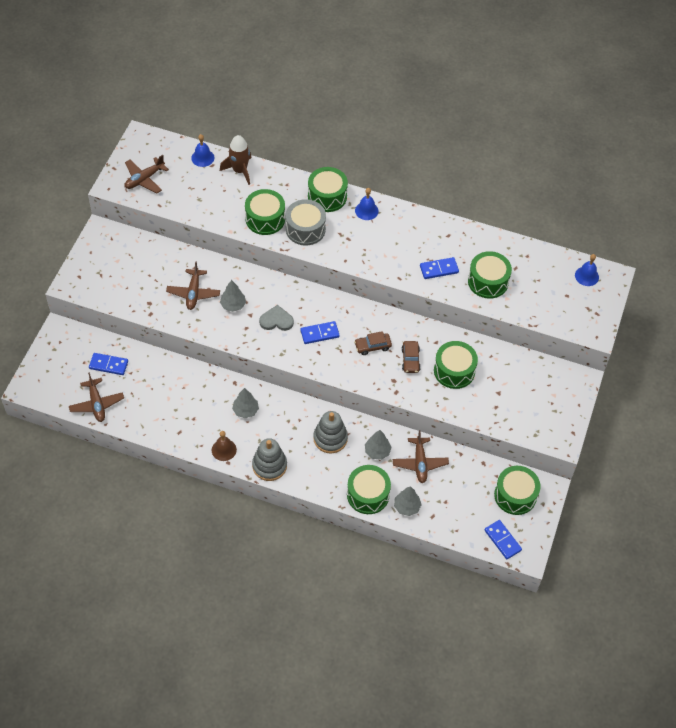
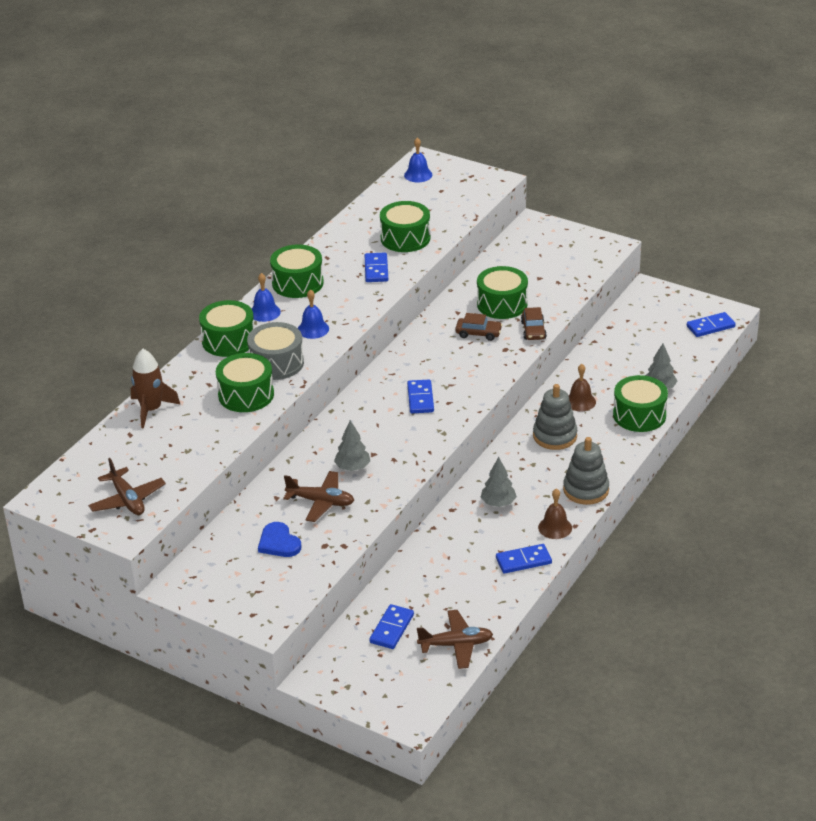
camera: 75 degrees left, 20 degrees down
blue bell [191,134,215,167] -> blue bell moved to [298,289,329,339]
grey heart [259,305,294,331] -> none
brown car [354,331,392,355] -> brown car moved to [521,307,547,340]
grey tree [365,430,392,460] -> brown bell [568,364,596,411]
brown plane [393,430,449,483] -> none
green drum [494,466,541,515] -> green drum moved to [270,244,324,298]
none -> blue heart [258,522,302,557]
none -> blue domino [496,544,552,574]

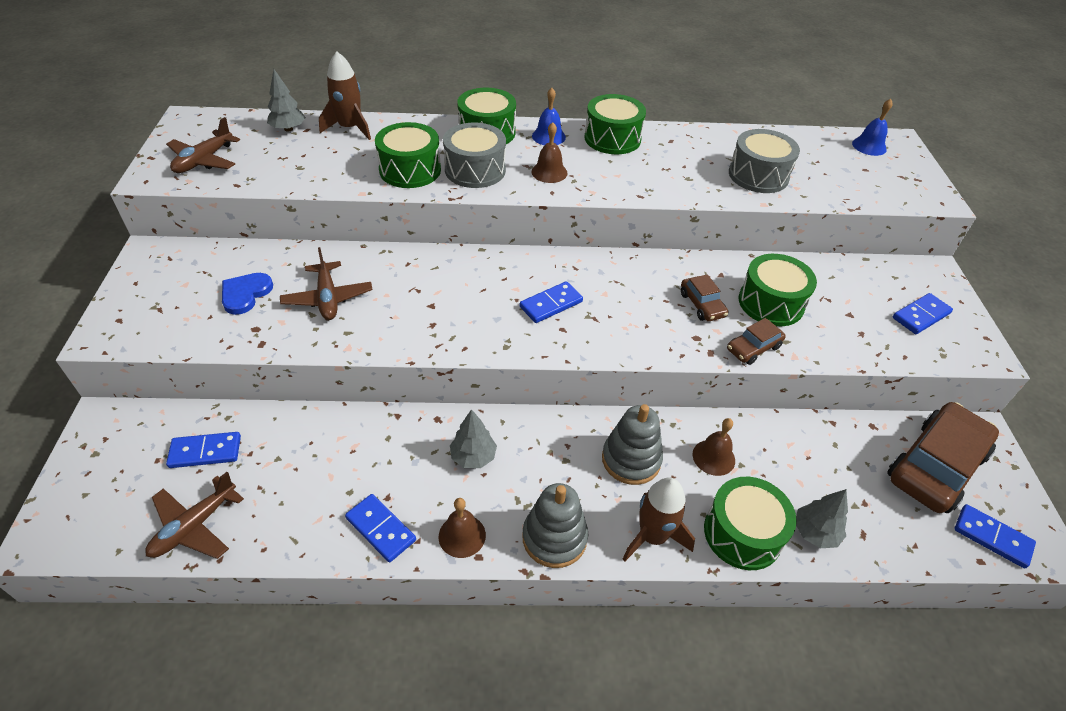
camera: 55 degrees right, 10 degrees up
blue bell [298,289,329,339] -> brown bell [532,122,567,183]
grey tree [334,420,370,471] -> grey tree moved to [267,69,306,132]
blue domino [365,252,388,282] -> blue domino moved to [893,293,953,334]
green drum [380,201,430,252] -> grey drum [729,129,800,193]
brown plane [417,610,493,669] -> brown plane turned 75 degrees clockwise [145,472,244,559]
none -> brown rocket [623,477,695,561]
none -> brown car [887,402,999,513]

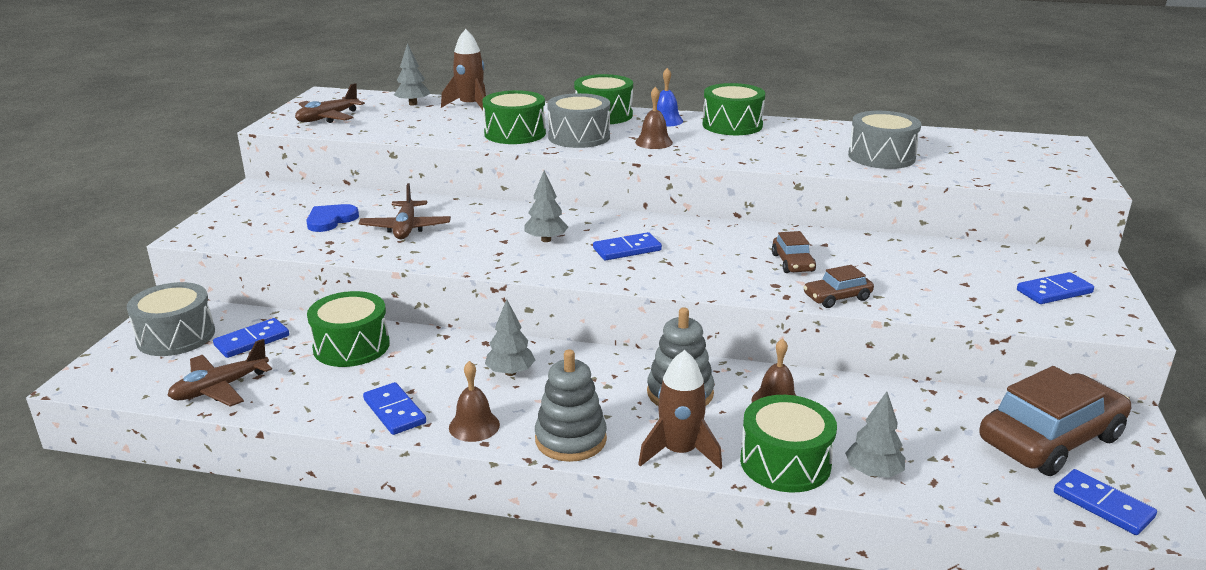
camera: 15 degrees right, 20 degrees down
blue domino [166,432,241,468] -> blue domino turned 45 degrees counterclockwise [213,318,289,358]
green drum [739,254,817,326] -> green drum moved to [307,291,390,367]
blue bell [852,99,893,156] -> none
none -> grey drum [127,282,215,356]
none -> grey tree [524,171,568,242]

